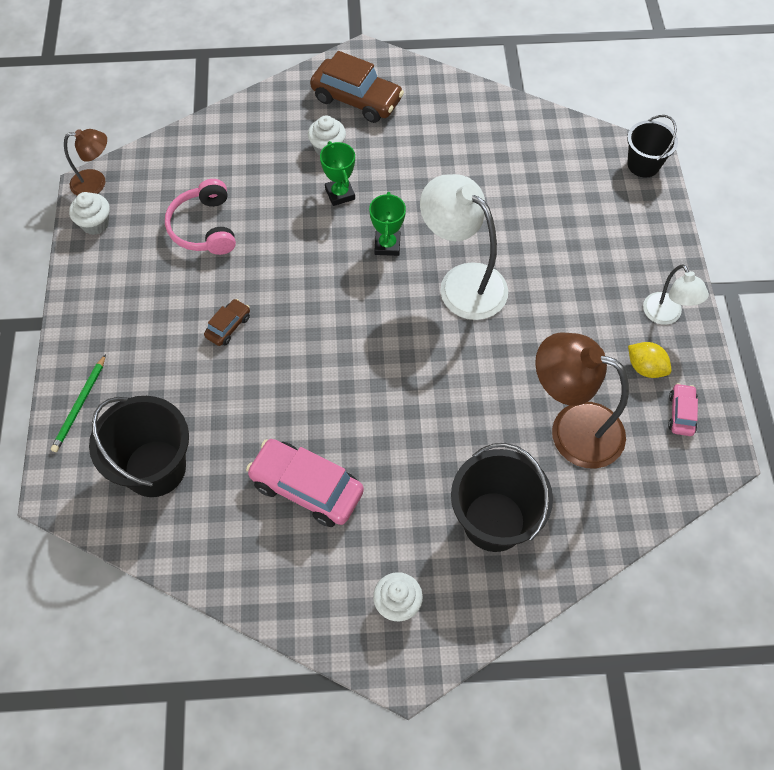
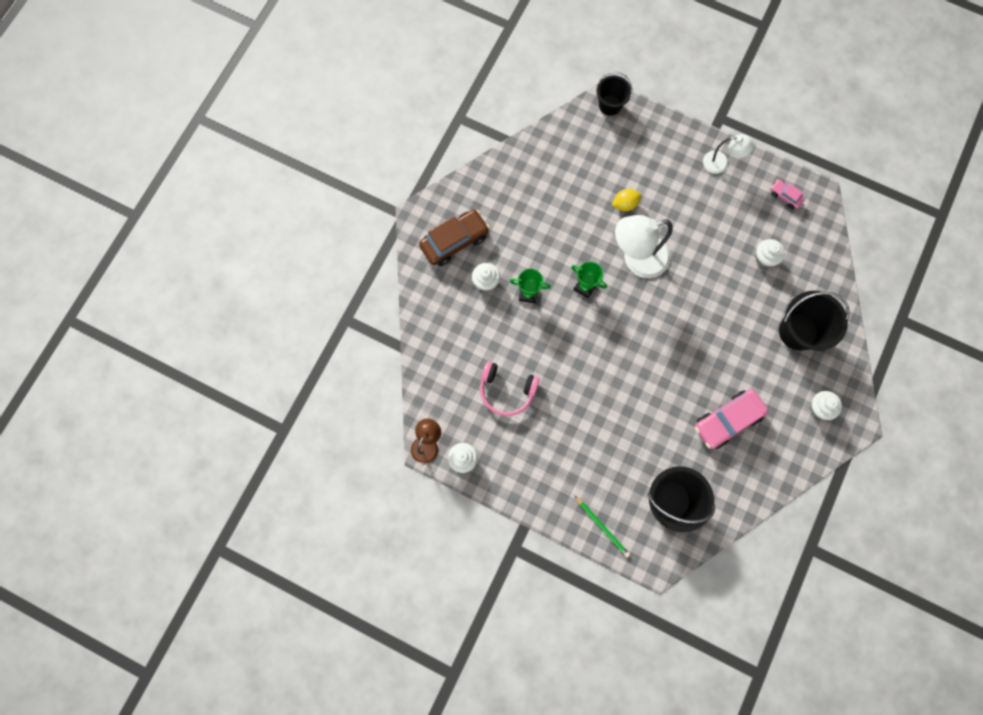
camera: 60 degrees left, 15 degrees up
brown car [204,299,250,346] -> none
brown lamp [535,332,629,469] -> white cupcake [755,239,785,267]
yellow lemon [628,342,671,378] -> yellow lemon moved to [612,189,641,211]

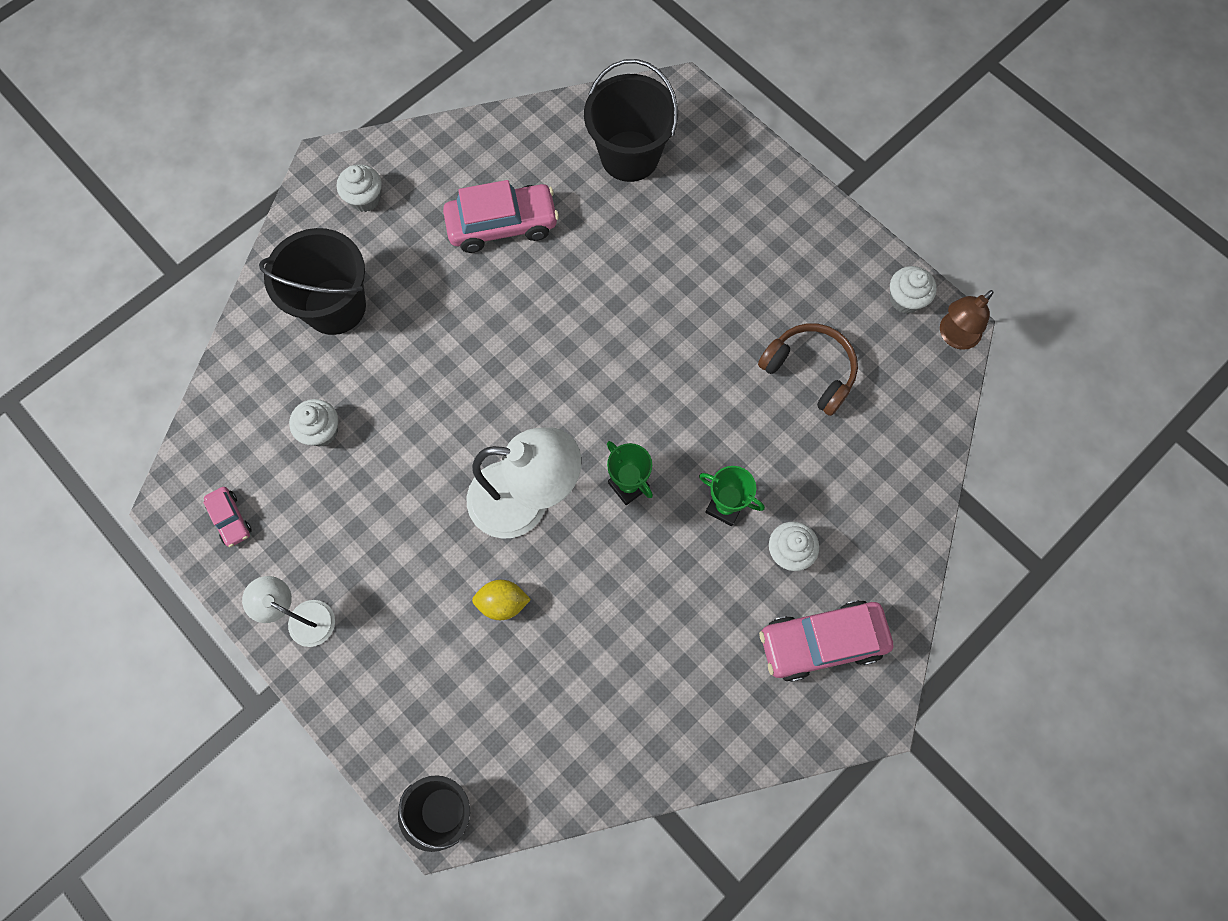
camera: 160 degrees left, 5 degrees down
brown car [419,210,490,266] -> pink car [759,600,893,682]
pink headphones [480,361,540,416] -> brown headphones [758,323,858,416]
green pencil [575,496,630,557] -> none

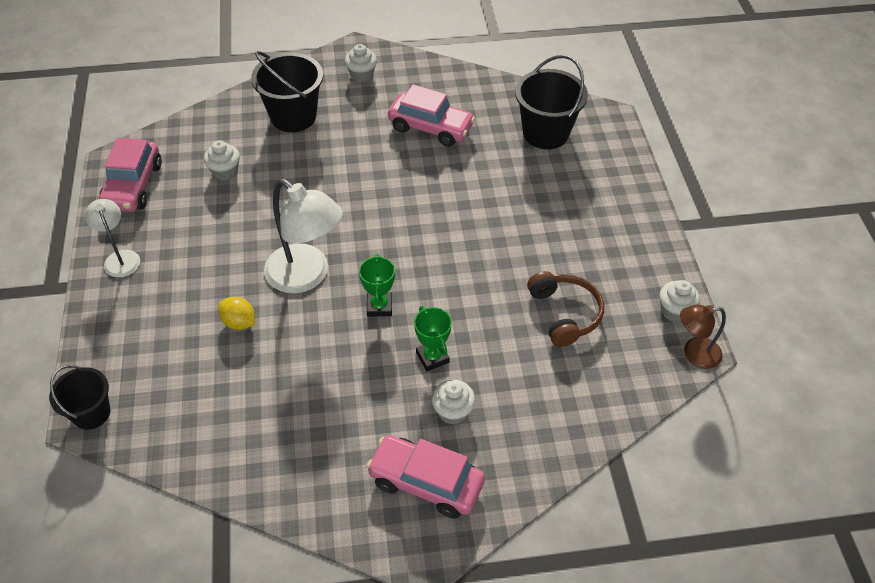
camera: 35 degrees right, 20 degrees down
pink car [203,487,252,547] -> pink car [99,138,162,212], size x1.99

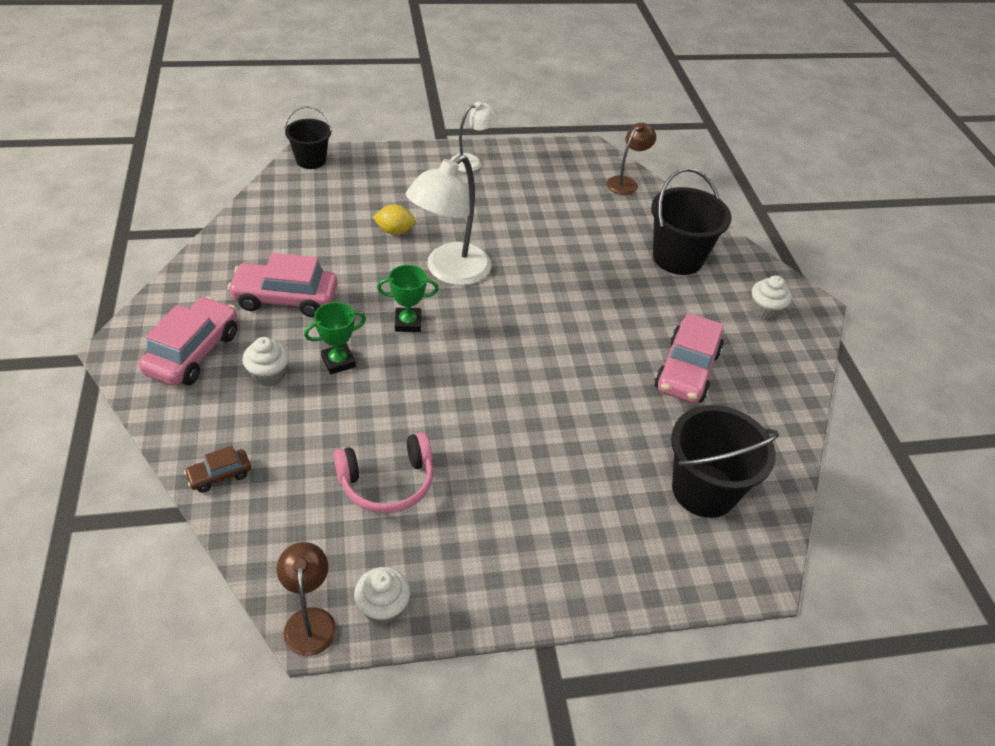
camera: 85 degrees right, 5 degrees down
pink car [99,138,162,212] -> pink car moved to [227,253,337,317]
white cupcake [204,141,240,181] -> none
yellow lemon [218,297,255,330] -> yellow lemon turned 60 degrees clockwise [373,204,416,235]
brown headphones [527,271,604,347] -> pink headphones [334,433,433,513]
none -> brown car [184,446,251,493]
none -> brown lamp [606,123,656,195]

